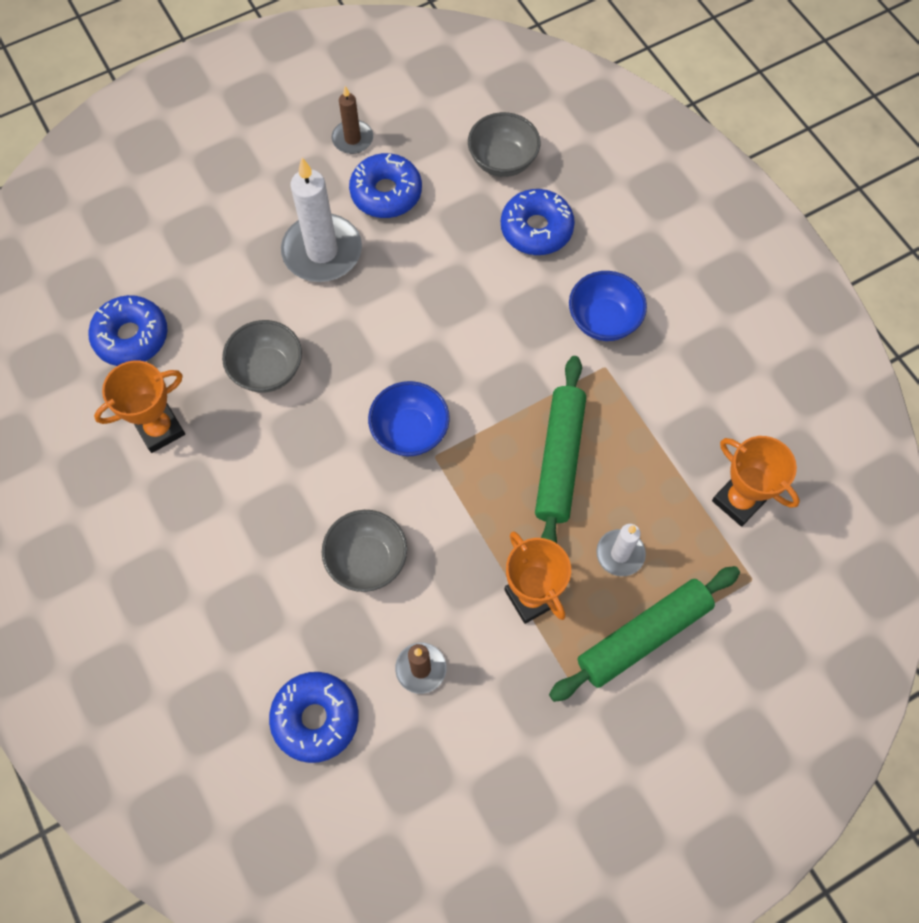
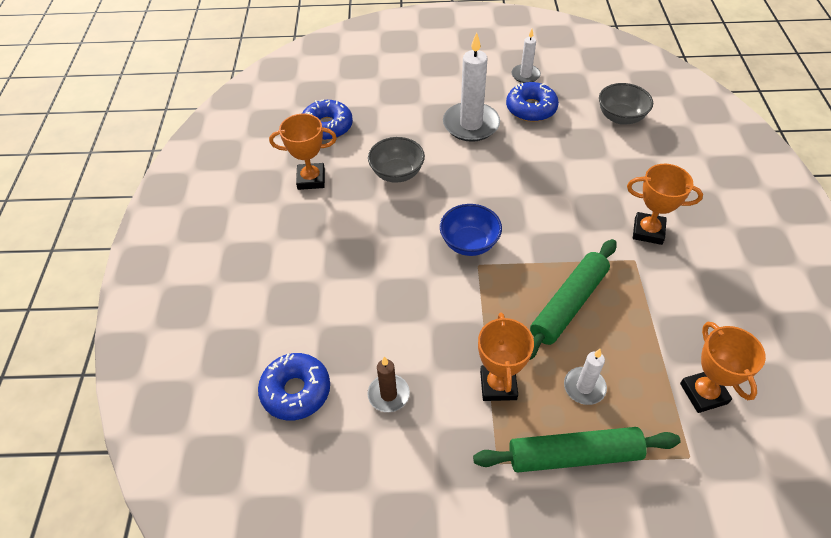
camera: 30 degrees right, 15 degrees down
grey bowl [322,510,407,592] -> none
brown candle [332,86,373,154] -> white candle [512,29,541,83]
blue donut [501,189,575,255] -> none
blue bowl [569,271,647,341] -> orange trophy [627,164,703,245]

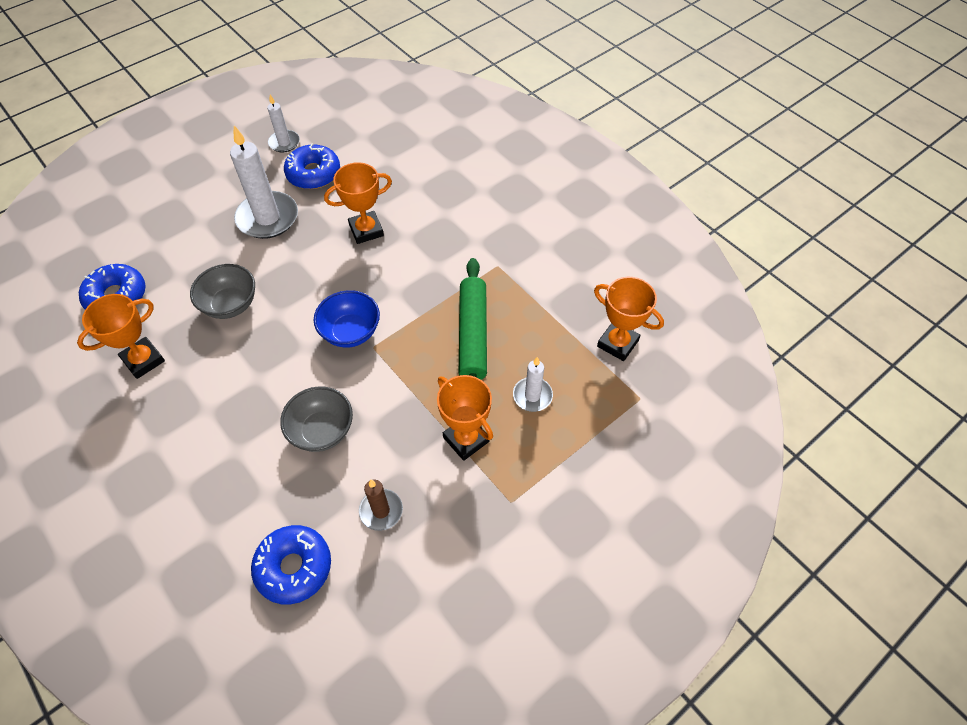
camera: 40 degrees left, 5 degrees up
green rolling pin [473,427,680,473] -> none
grey bowl [599,83,653,125] -> grey bowl moved to [280,386,353,452]
orange trophy [627,164,703,245] -> orange trophy moved to [324,162,392,244]

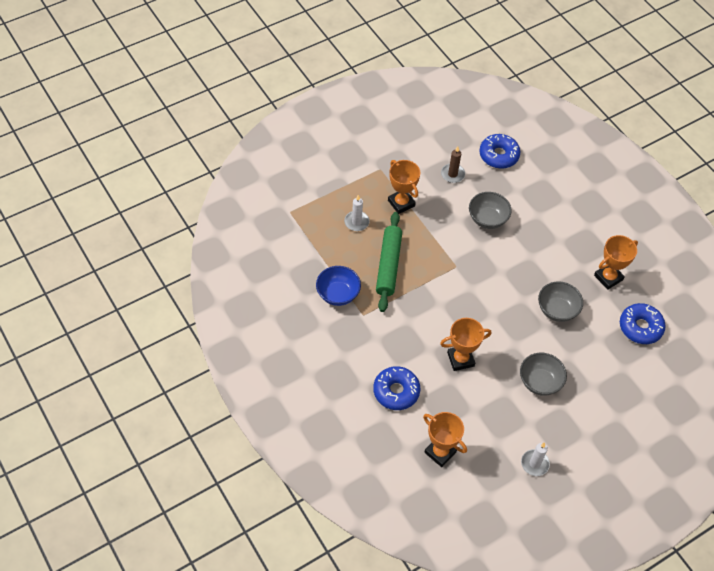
camera: 175 degrees left, 0 degrees up
white candle [230,125,298,239] -> grey bowl [520,353,567,396]
blue donut [284,144,340,189] -> blue donut moved to [373,366,420,410]
blue bowl [314,290,380,348] -> blue bowl moved to [316,266,361,306]
orange trophy [594,277,664,361] -> orange trophy moved to [423,412,467,467]

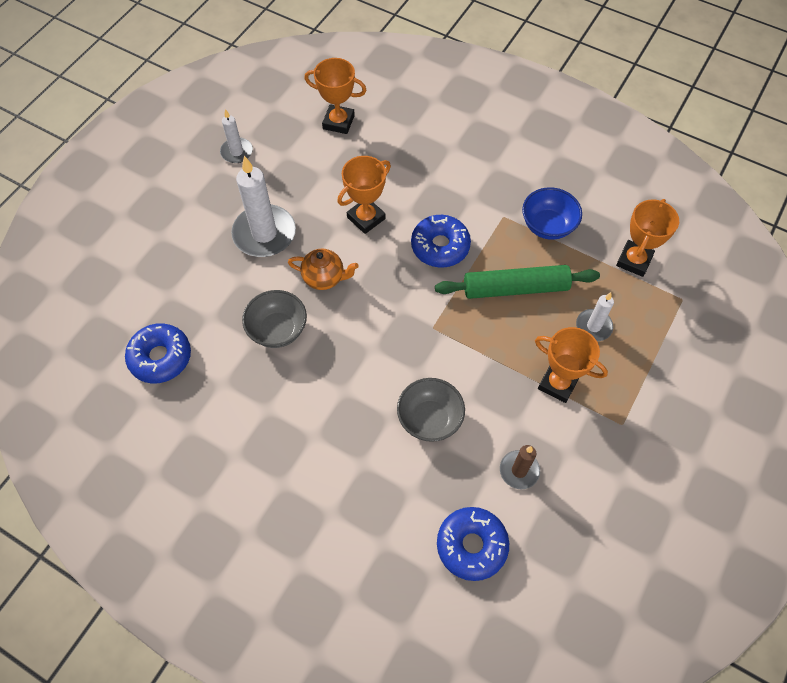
camera: 155 degrees right, 5 degrees up
blue donut [373,366,420,410] -> blue donut moved to [411,215,471,268]
green rolling pin [376,212,402,312] -> green rolling pin turned 75 degrees counterclockwise [435,265,600,299]
grey bowl [520,353,567,396] -> white candle [231,156,296,257]
orange trophy [594,235,638,290] -> orange trophy moved to [616,199,679,277]
none -> orange teapot [288,248,359,290]

